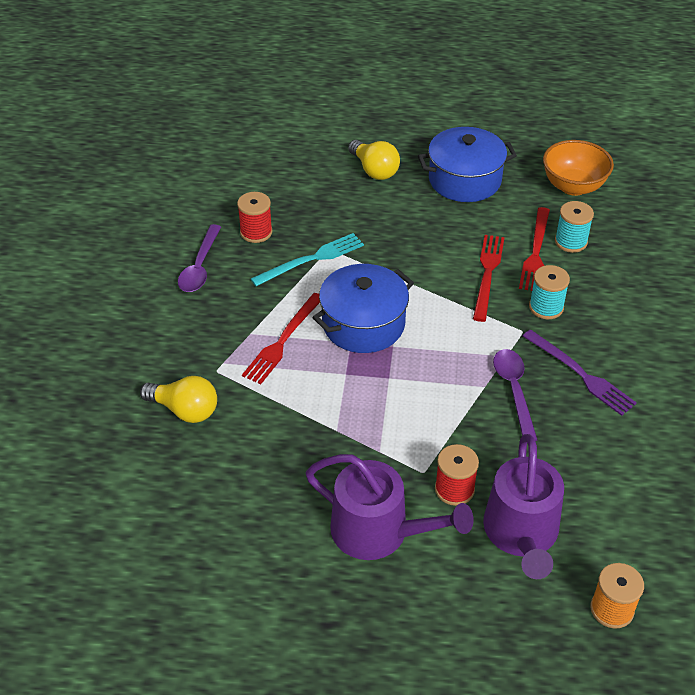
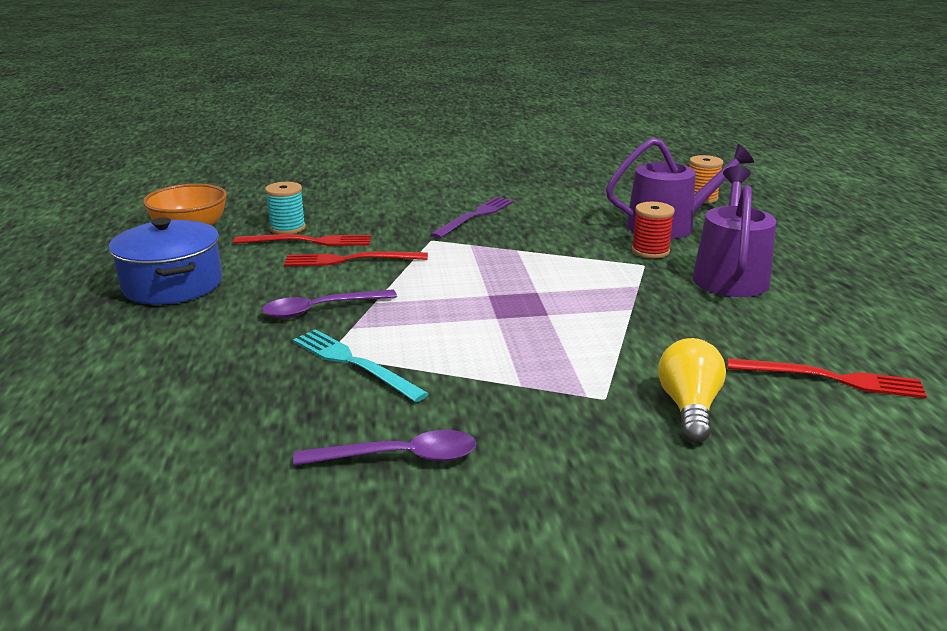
camera: 105 degrees left, 20 degrees down
red spool [237,192,273,243] -> none
red fork [242,293,320,384] -> red fork moved to [728,358,927,399]
blue pot [312,264,414,353] -> none
yellow light bulb [348,140,400,180] -> none
purple spoon [493,349,538,441] -> purple spoon moved to [262,289,397,319]
turquoise spool [529,265,570,319] -> none

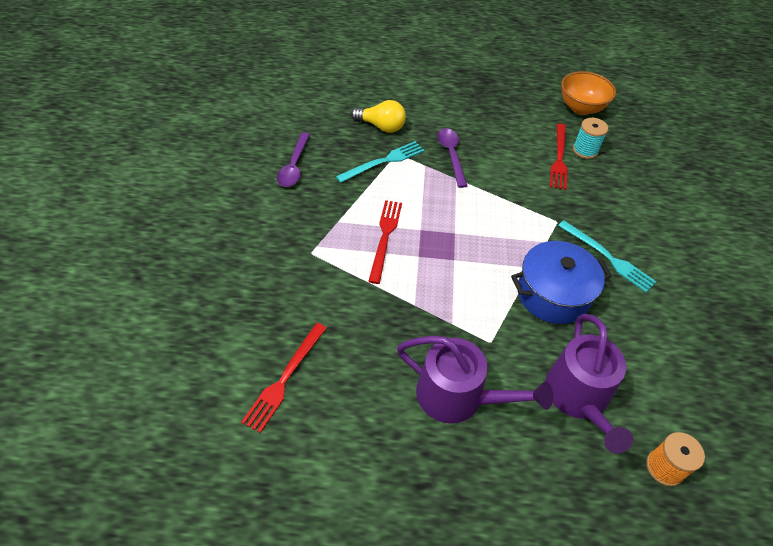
camera: 100 degrees right, 25 degrees up
blue pot [109,217,222,305] -> blue pot moved to [511,241,612,324]
red fork [284,251,428,266] -> red fork moved to [368,200,402,284]
purple fork [430,197,514,238] -> turquoise fork [558,220,656,293]
red spool [632,202,675,258] -> none
yellow light bulb [658,338,726,443] -> yellow light bulb moved to [351,100,406,133]

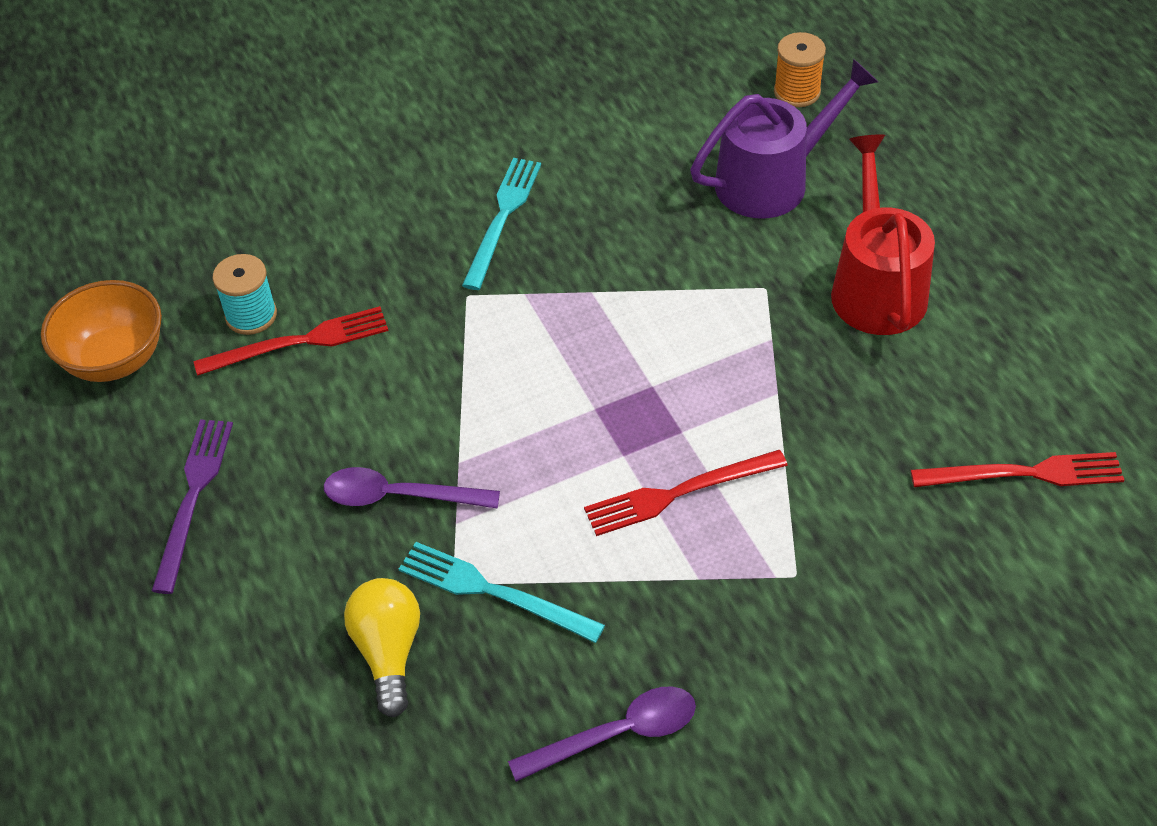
camera: 115 degrees left, 0 degrees up
purple watering can [397,336,553,423] -> red watering can [831,134,935,335]
purple spoon [437,128,467,188] -> purple spoon turned 45 degrees clockwise [324,467,500,508]
blue pot [511,241,612,324] -> none
none -> purple fork [152,419,233,594]

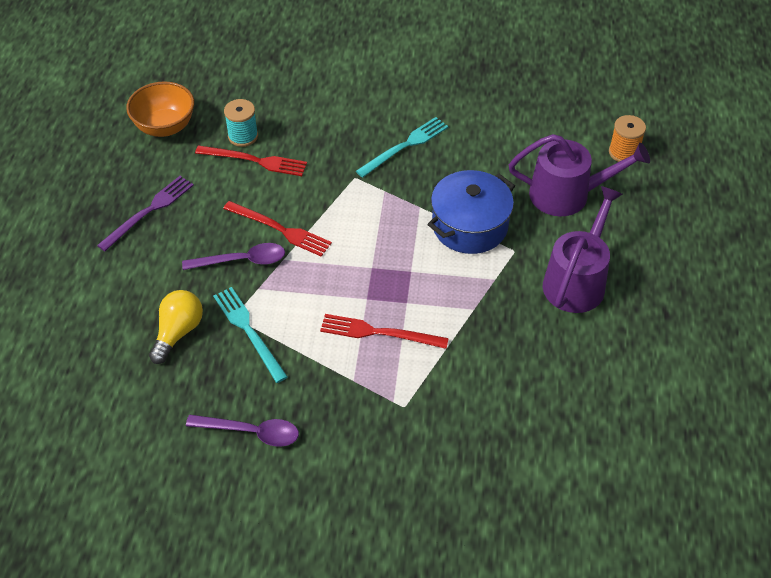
camera: 30 degrees right, 0 degrees up
purple spoon [324,467,500,508] -> purple spoon turned 135 degrees clockwise [182,243,285,270]
red watering can [831,134,935,335] -> purple watering can [543,186,623,313]
red fork [911,452,1124,487] -> red fork moved to [223,201,332,257]
none -> blue pot [428,170,515,254]

